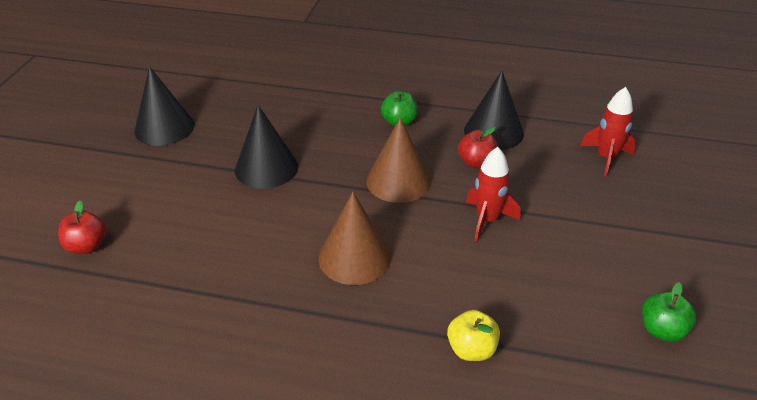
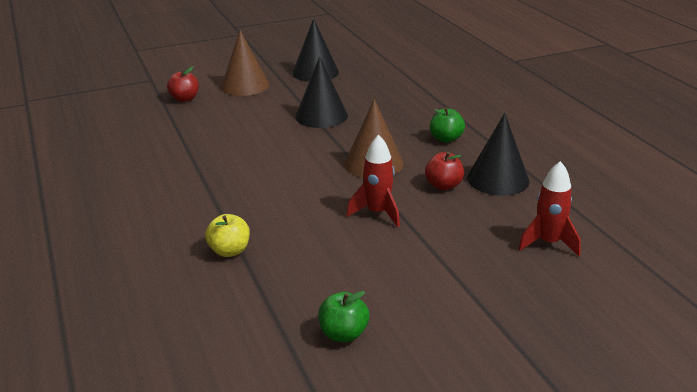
camera: 55 degrees right, 10 degrees down
brown cone [319,192,391,285] -> brown cone moved to [221,30,269,96]

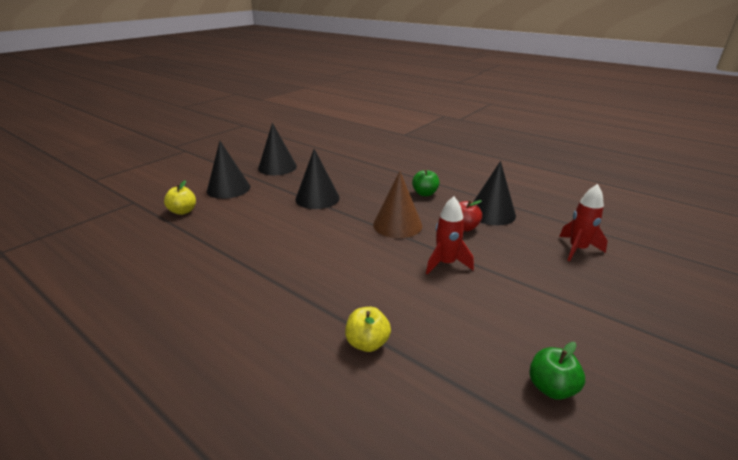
camera: 30 degrees left, 0 degrees up
red apple [167,67,199,102] -> yellow apple [164,180,196,215]
brown cone [221,30,269,96] -> black cone [207,141,251,199]

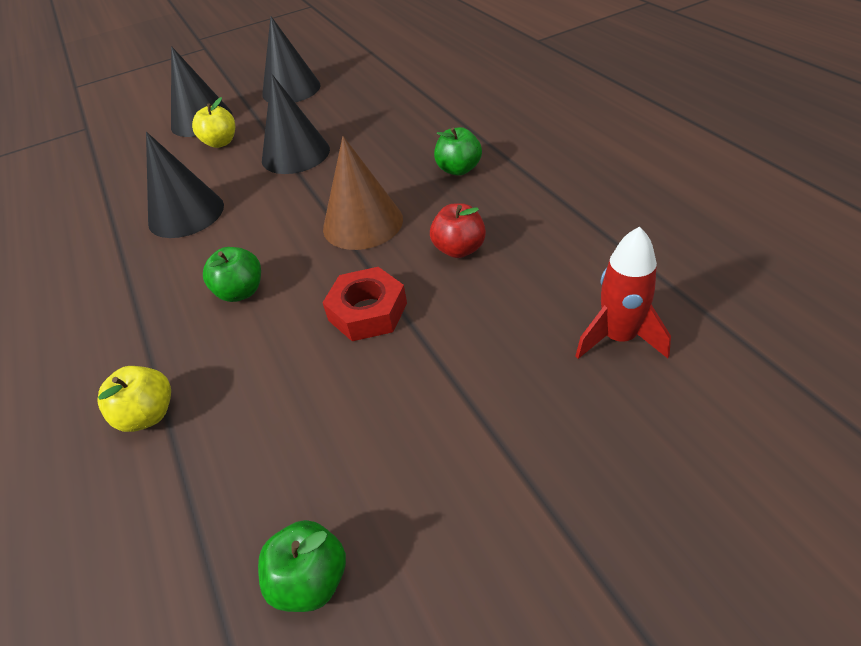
camera: 30 degrees right, 15 degrees up
yellow apple [164,180,196,215] -> yellow apple moved to [192,97,235,148]
red rocket [426,196,474,275] -> red nut [322,267,407,341]
black cone [473,161,516,225] -> black cone moved to [146,132,224,238]
none -> green apple [203,247,261,302]

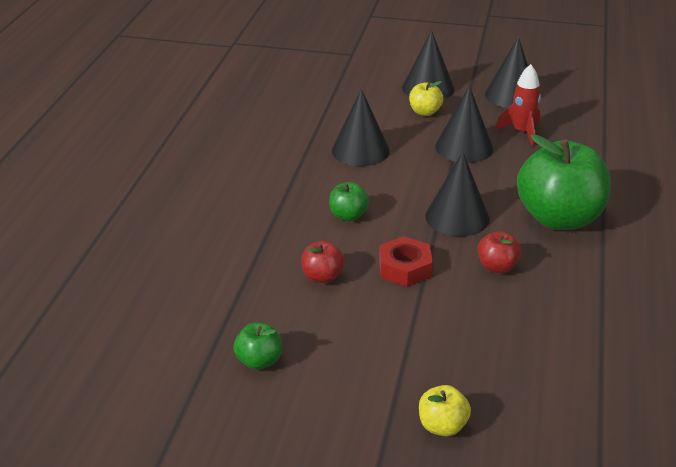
camera: 35 degrees right, 10 degrees down
yellow apple [97,366,171,432] -> yellow apple moved to [419,385,471,436]
brown cone [323,136,403,250] -> black cone [425,152,490,236]
green apple [434,127,482,176] -> green apple [517,134,611,230], size x2.26
red rocket [576,226,671,359] -> red rocket moved to [495,64,541,147]
none -> red apple [301,241,345,283]

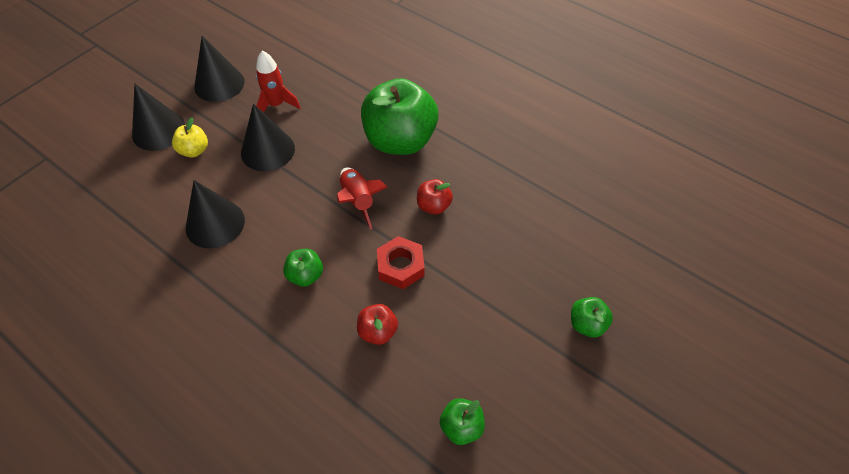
camera: 65 degrees left, 20 degrees up
yellow apple [419,385,471,436] -> green apple [571,297,613,337]
black cone [425,152,490,236] -> red rocket [337,167,387,229]

